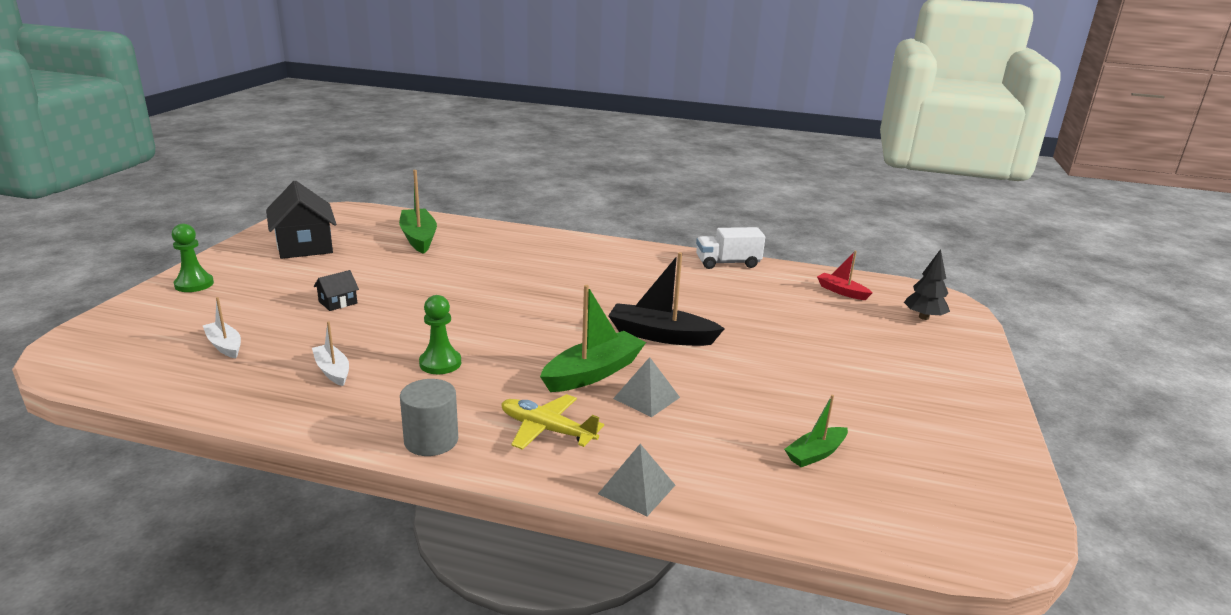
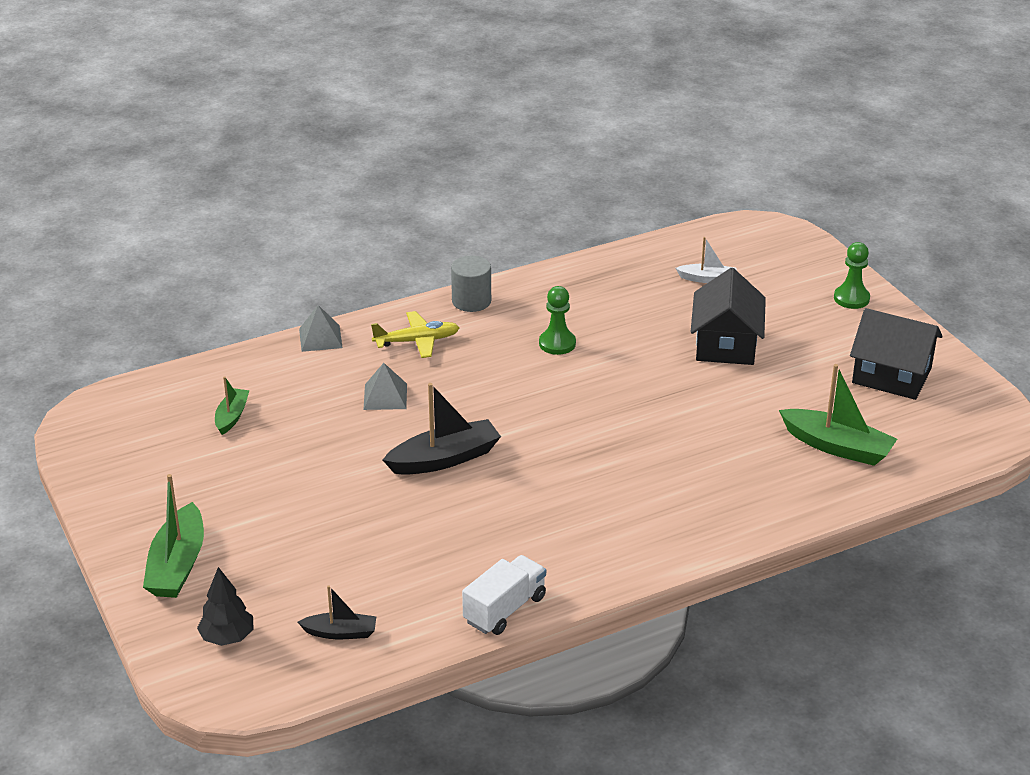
camera: 140 degrees right, 10 degrees up
white boat [312,321,349,386] -> none
black house [314,270,359,311] -> black house [691,268,766,365], size x2.16
green boat [540,285,646,392] -> green boat moved to [143,474,204,598]
red boat [817,251,872,300] -> black boat [298,585,377,639]

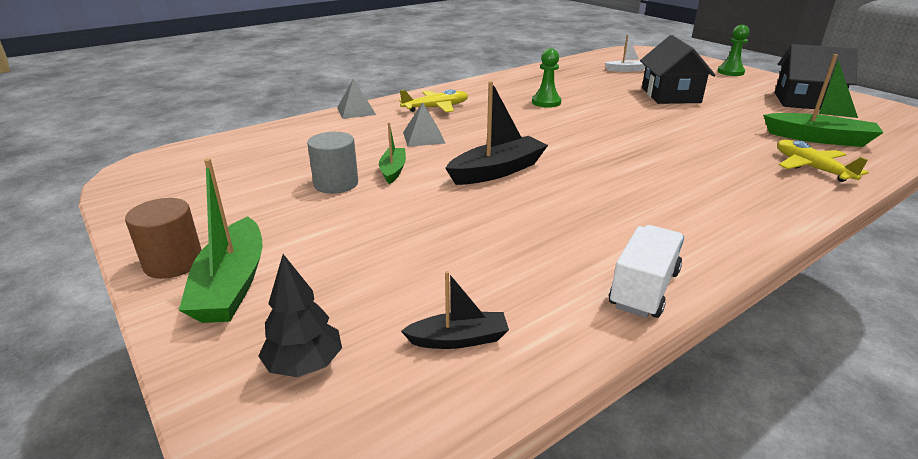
camera: 10 degrees left, 5 degrees down
green boat [215,376,250,435] -> green boat moved to [379,122,406,184]
grey cylinder [451,256,491,312] -> grey cylinder moved to [307,132,358,194]
none -> brown cylinder [125,198,202,279]
none -> yellow plane [777,140,869,182]

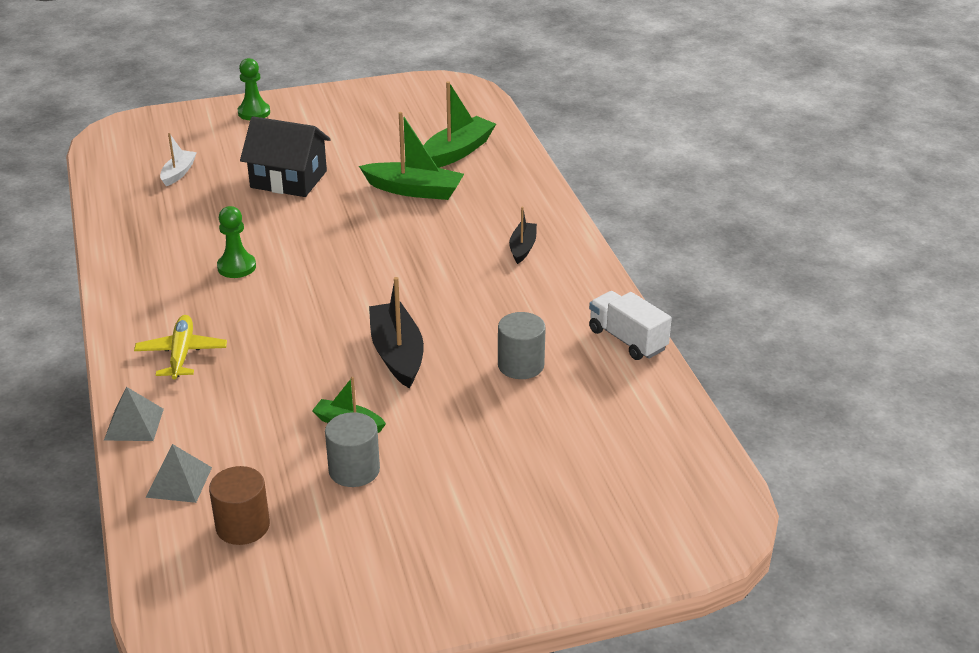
camera: 70 degrees left, 5 degrees up
brown cylinder [125,198,202,279] -> brown cylinder moved to [209,466,270,545]
green boat [179,158,263,323] -> green boat moved to [359,112,464,200]
black tree [258,254,342,377] -> none
black boat [401,271,509,349] -> black boat moved to [509,206,537,264]
grey pyramid [403,102,446,147] -> grey pyramid moved to [146,444,212,503]
black house [775,44,858,110] -> none
yellow plane [777,140,869,182] -> none
none -> grey cylinder [498,312,546,379]

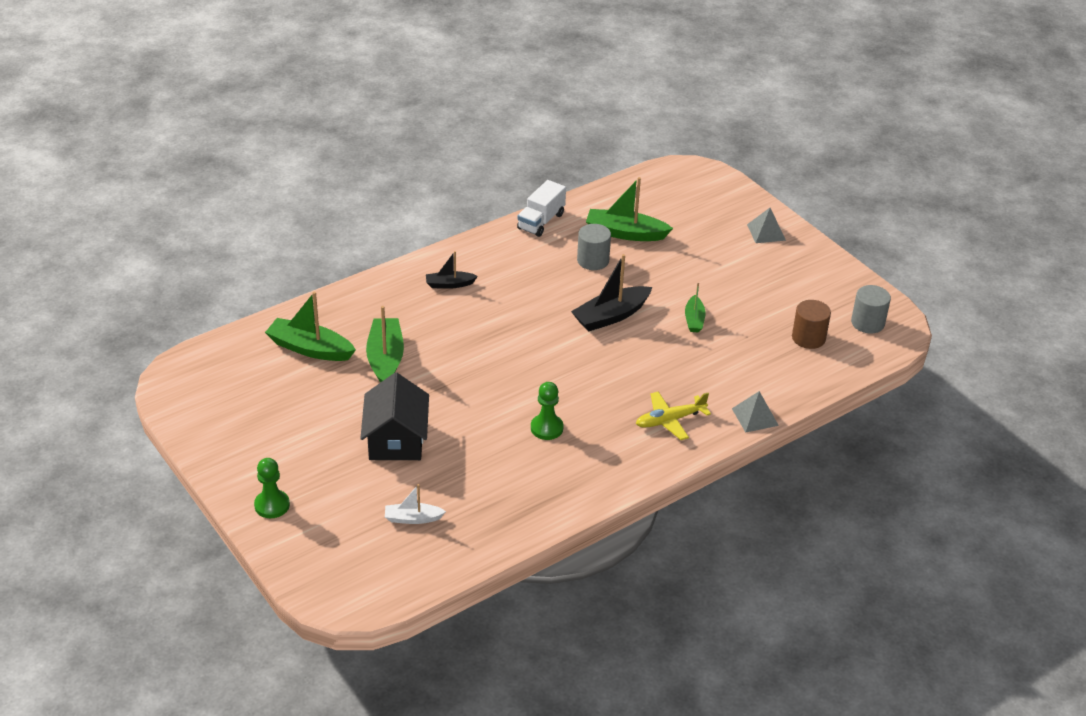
camera: 110 degrees left, 5 degrees up
grey pyramid [146,444,212,503] -> grey pyramid moved to [747,208,786,243]
grey cylinder [325,412,380,487] -> grey cylinder moved to [851,285,891,334]
none -> green boat [586,177,673,241]

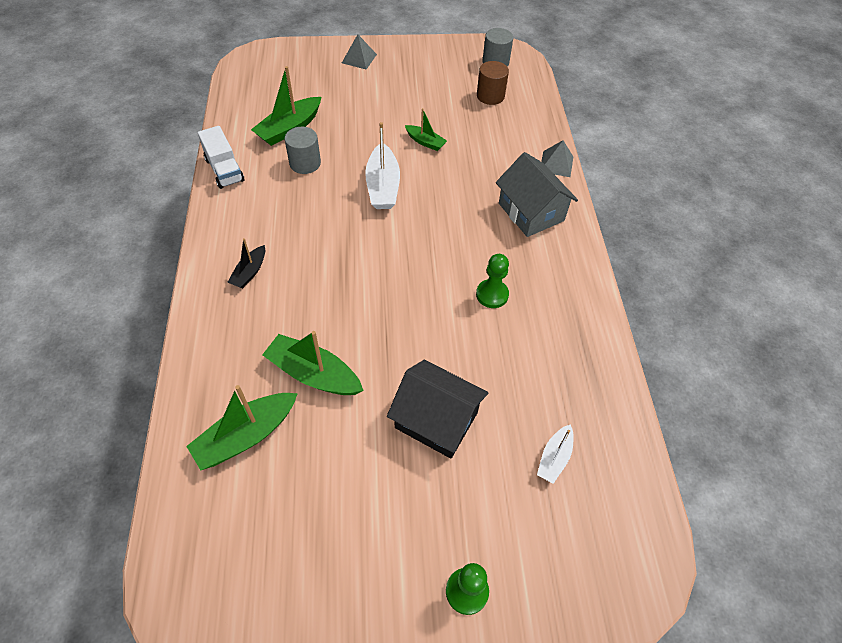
camera: 60 degrees left, 15 degrees up
black boat [571,254,653,331] -> white boat [365,122,400,209]
yellow plane [636,391,711,440] -> grey house [496,152,578,237]

